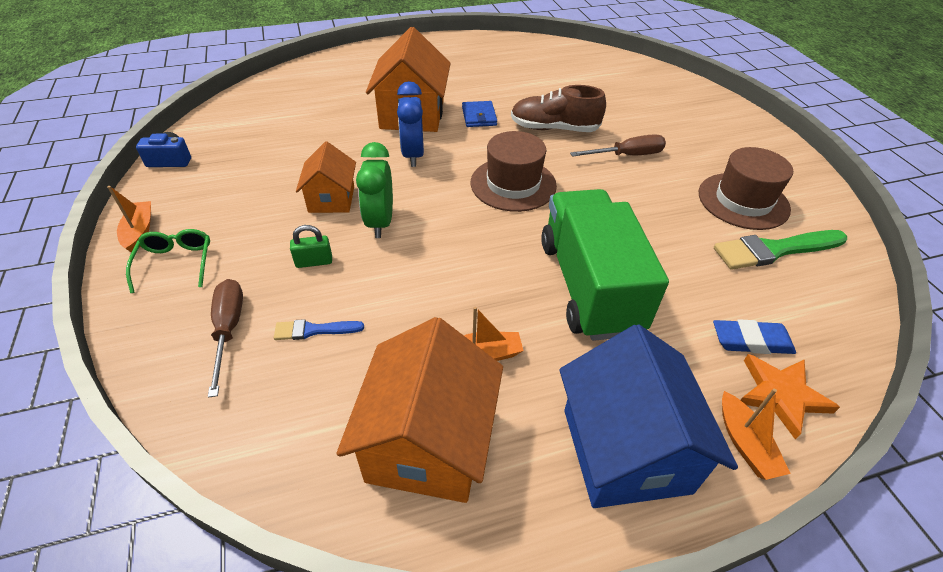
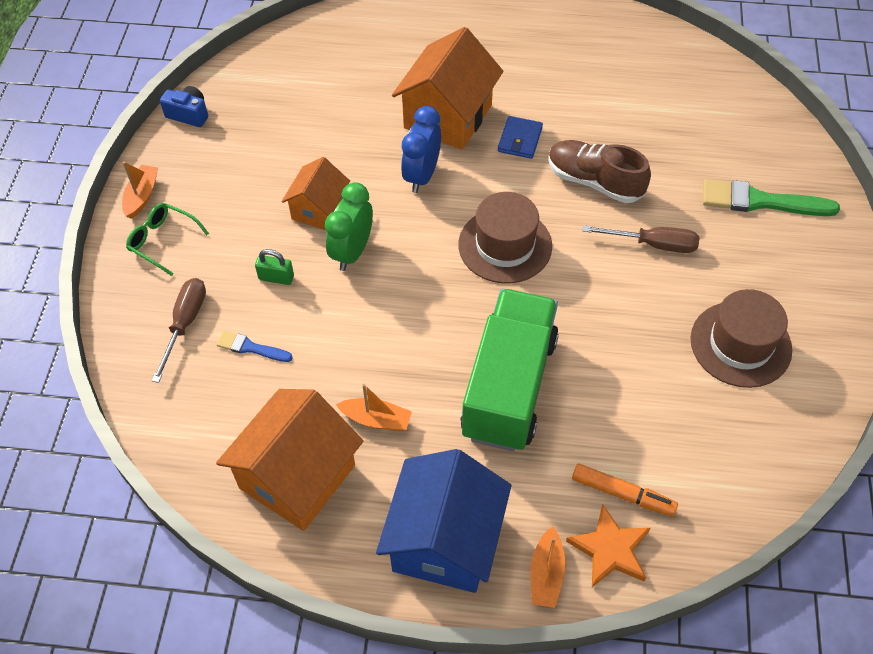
camera: 25 degrees right, 10 degrees up
green glasses [126,229,210,293] -> green glasses turned 75 degrees counterclockwise [126,203,209,276]
blue eraser [713,319,796,354] -> orange marker [572,464,678,516]
green brush [714,230,847,270] -> green brush moved to [703,179,840,216]

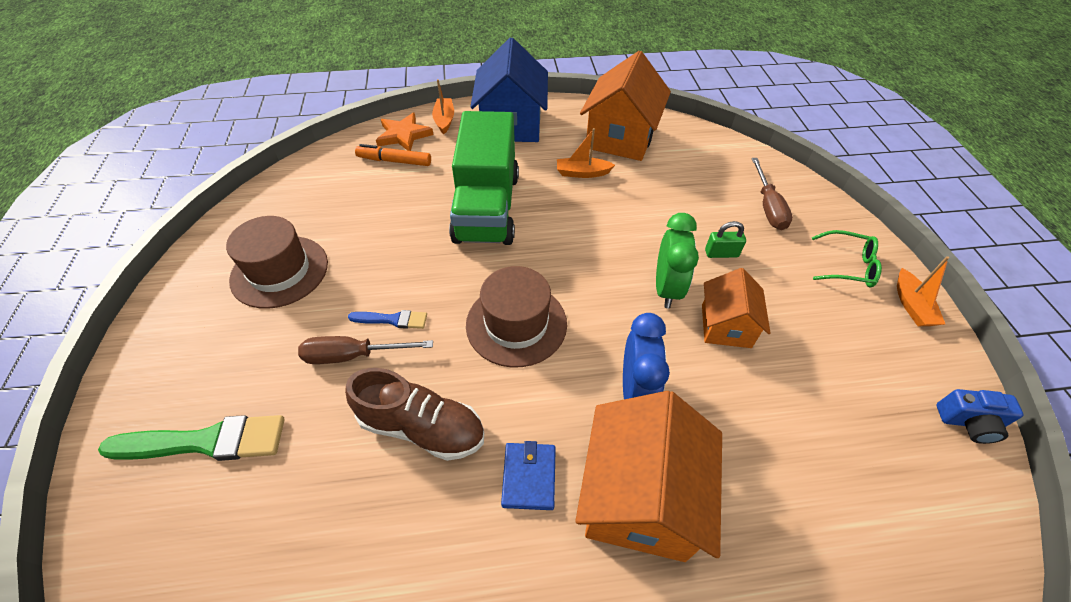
camera: 165 degrees right, 5 degrees down
blue brush [217,331,293,362] -> blue brush moved to [348,310,427,329]

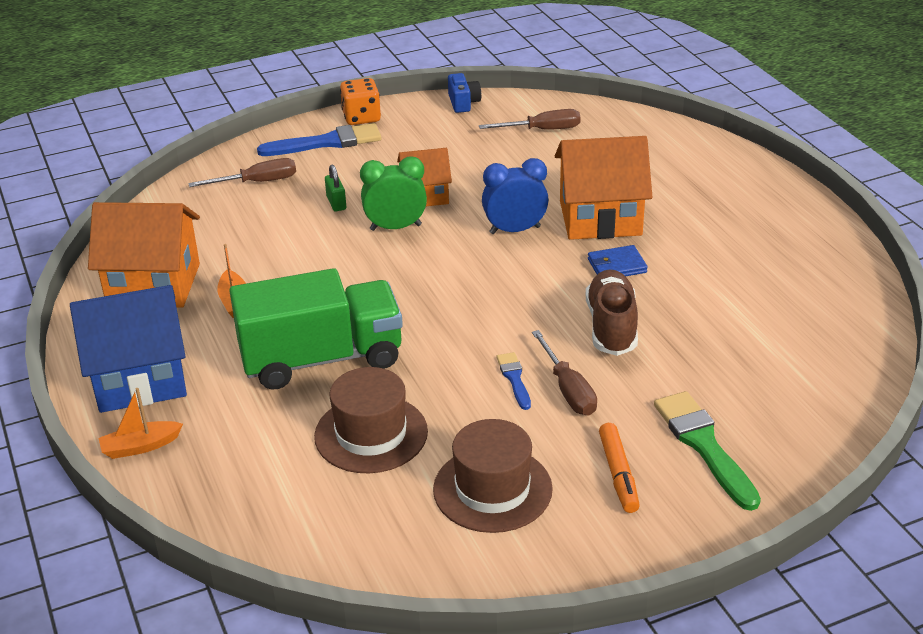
camera: 105 degrees left, 15 degrees down
orange marker [355,144,431,166] -> orange marker moved to [599,423,640,513]
orange star [376,113,434,151] -> none
brown hat [466,266,567,367] -> brown hat moved to [314,367,428,473]
green glasses [812,230,882,288] -> blue brush [257,123,381,156]
orange boat [897,256,949,326] -> orange dice [340,78,381,125]
none -> brown screwdriver [479,109,580,130]

